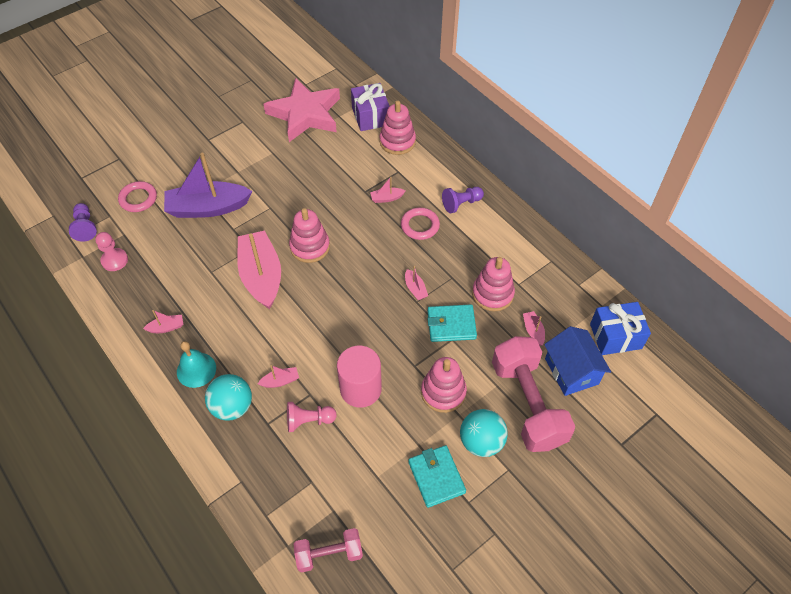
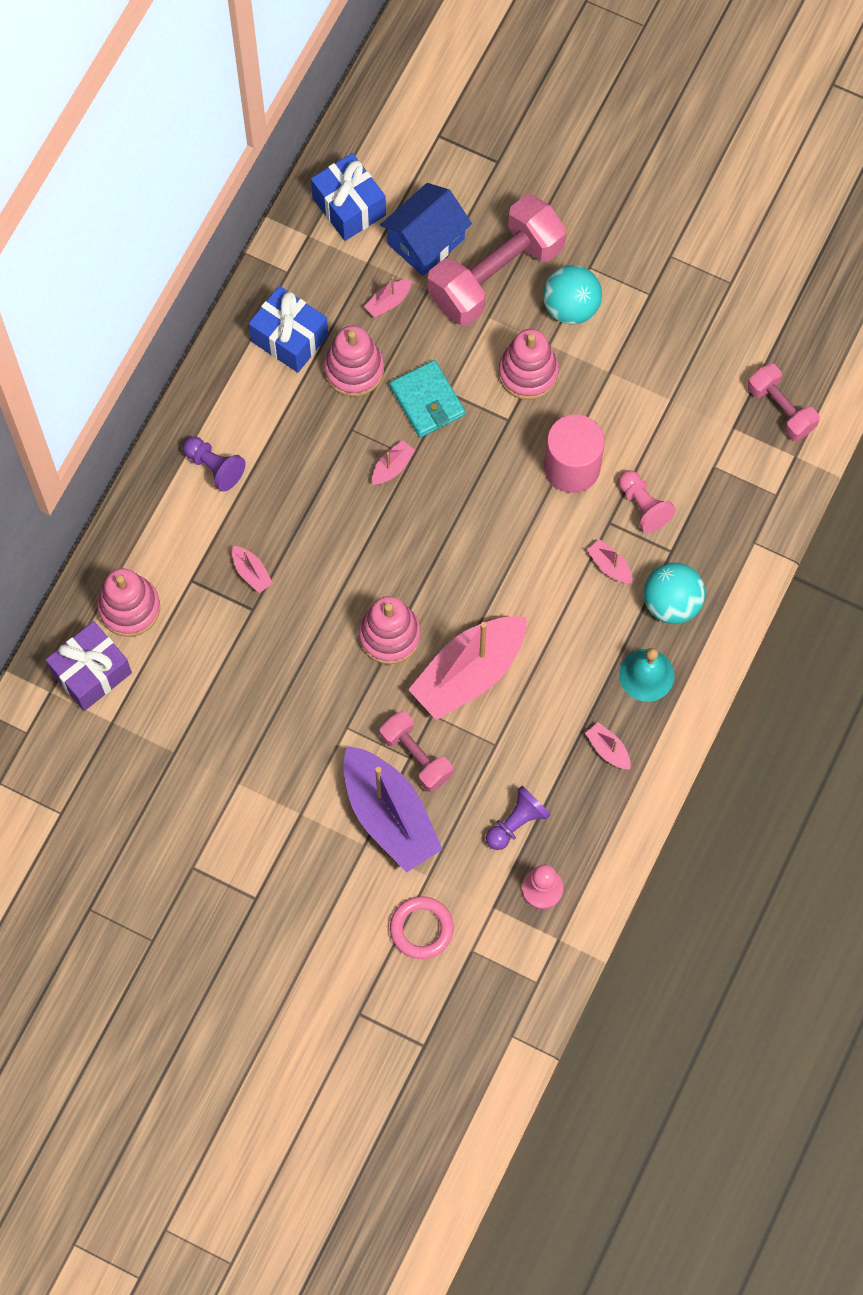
camera: 115 degrees left, 15 degrees up
purple pawn [69,203,97,242] -> purple pawn moved to [486,786,551,850]
pink star [263,78,340,142] -> none
pink ring [401,207,440,240] -> none
turquoise wallet [408,445,466,508] -> none
none -> blue gift [248,286,328,373]
none -> pink dumbbell [380,711,453,792]

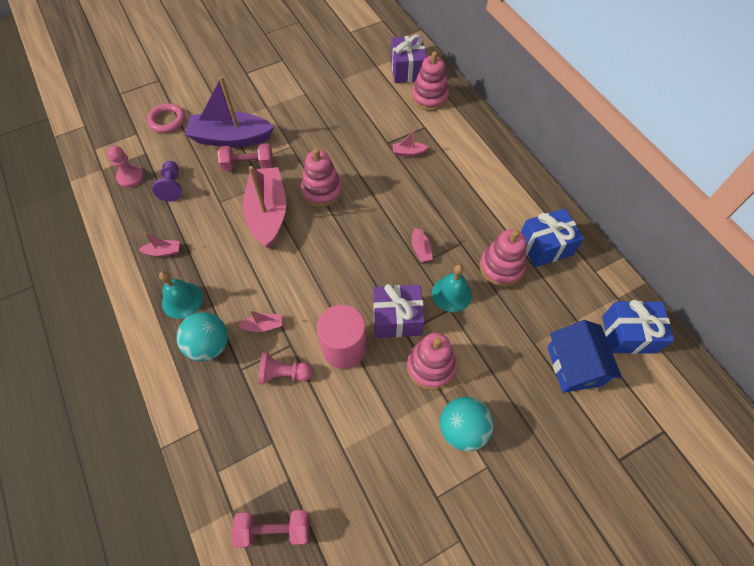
camera: 125 degrees right, 10 degrees down
purple pawn [183,436,246,492] -> none
pink boat [364,277,411,318] -> none
turquoise wallet [390,360,465,437] -> turquoise bell [432,264,472,312]
pink dumbbell [428,195,566,326] -> none
none -> purple gift [373,284,425,338]

